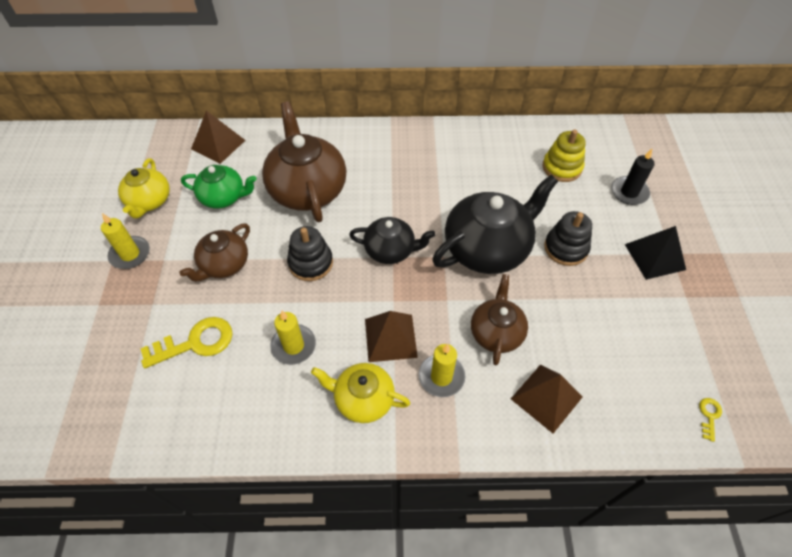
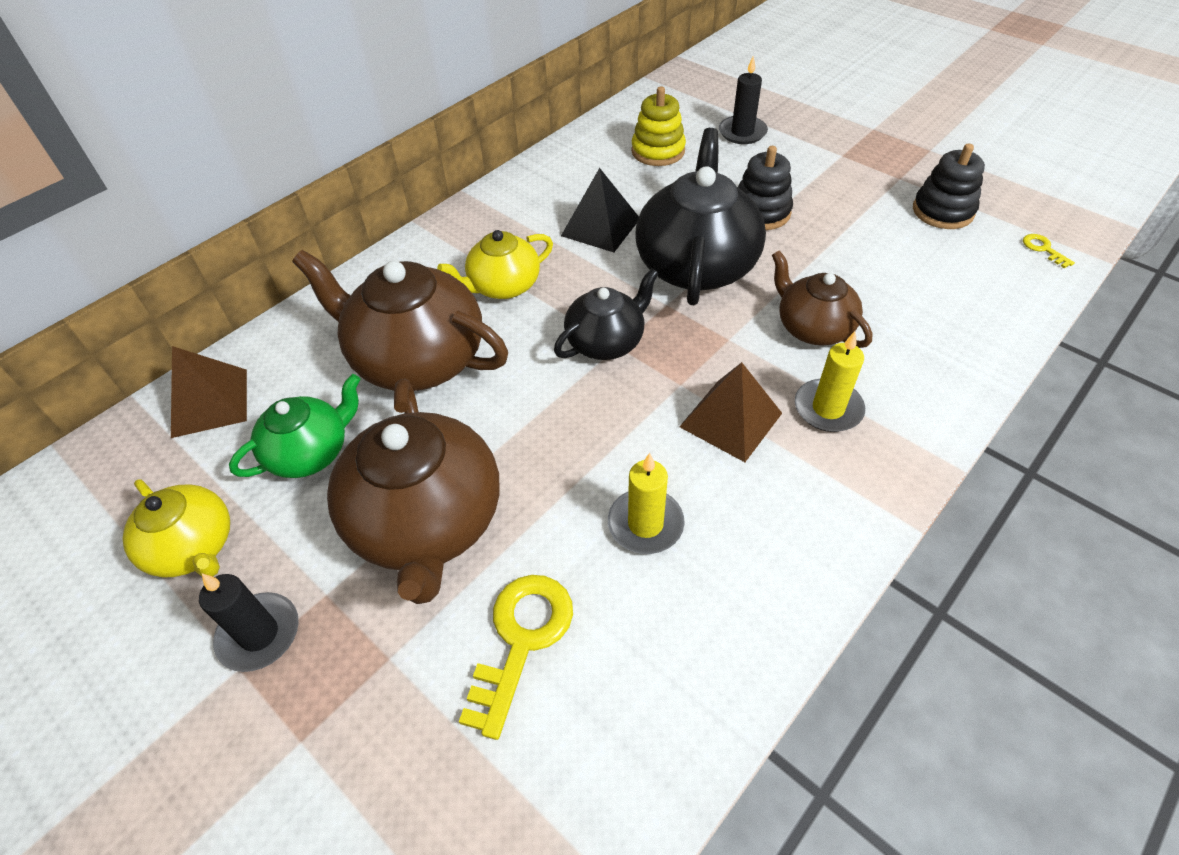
camera: 45 degrees left, 5 degrees down
yellow candle [101,213,150,269] -> black candle [199,574,299,672]
brown teapot [180,224,250,282] -> brown teapot [327,379,500,604], size x1.71
black stacking toy [287,226,333,281] -> black stacking toy moved to [913,144,985,229]
yellow teapot [311,363,410,423] -> yellow teapot moved to [437,230,553,299]
brown pyramid [511,364,582,433] -> none
black pyramid [625,226,686,280] -> black pyramid moved to [561,168,639,252]

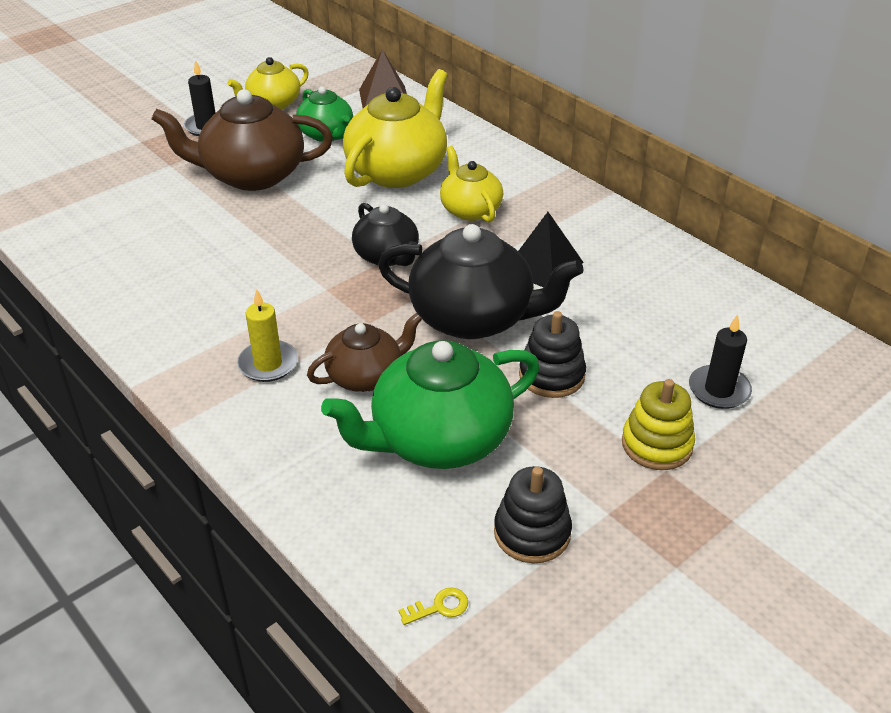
camera: 95 degrees right, 10 degrees down
brown teapot [292,250,508,391] -> yellow teapot [343,69,447,188]
yellow key [459,575,573,740] -> none
yellow candle [608,453,685,554] -> none
yellow stacking toy [631,86,686,166] -> yellow stacking toy moved to [622,379,695,470]
brown pyramid [679,362,782,462] -> none
none -> green teapot [321,341,540,469]

